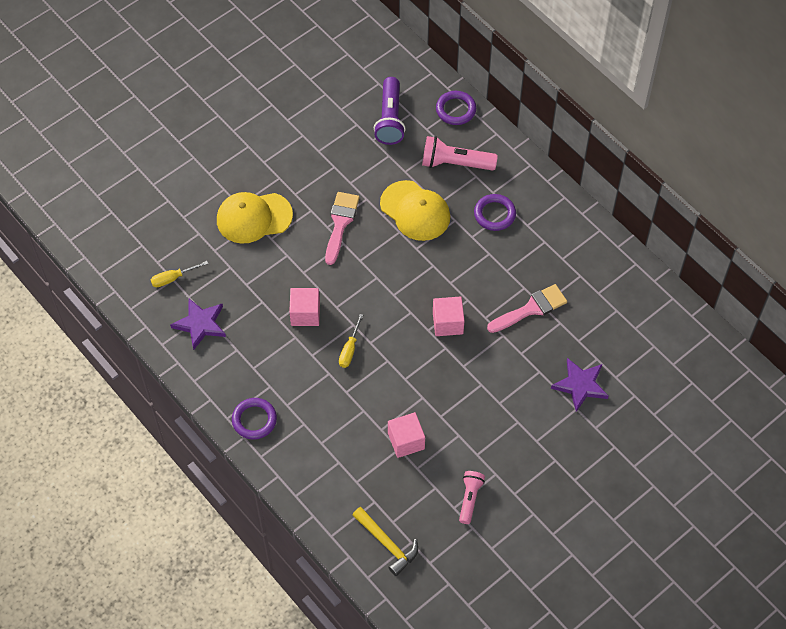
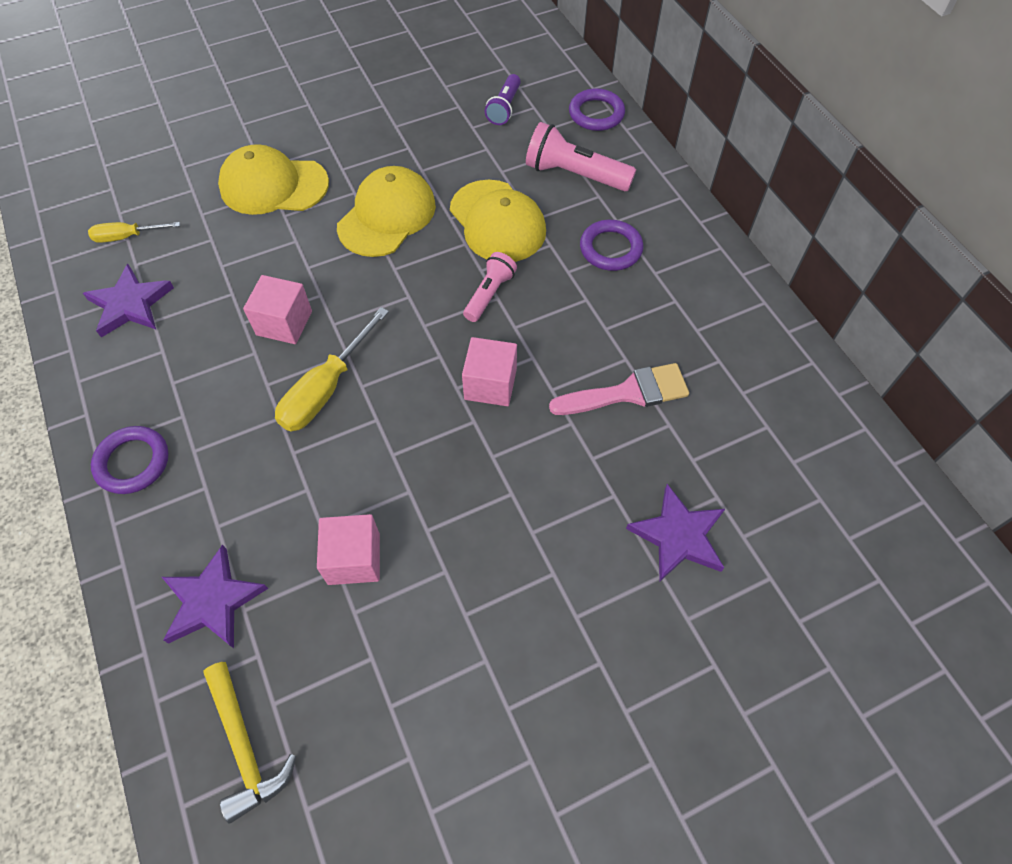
camera: 15 degrees right, 0 degrees up
pink brush [325,192,359,265] -> yellow cap [337,166,436,257]
yellow screwdriver [339,314,363,368] -> yellow screwdriver [275,307,389,432], size x1.66
purple flashlight [374,77,406,145] -> purple flashlight [485,74,521,125], size x0.63
pink flashlight [459,471,485,524] -> pink flashlight moved to [463,252,517,322]
none -> purple star [162,545,268,648]

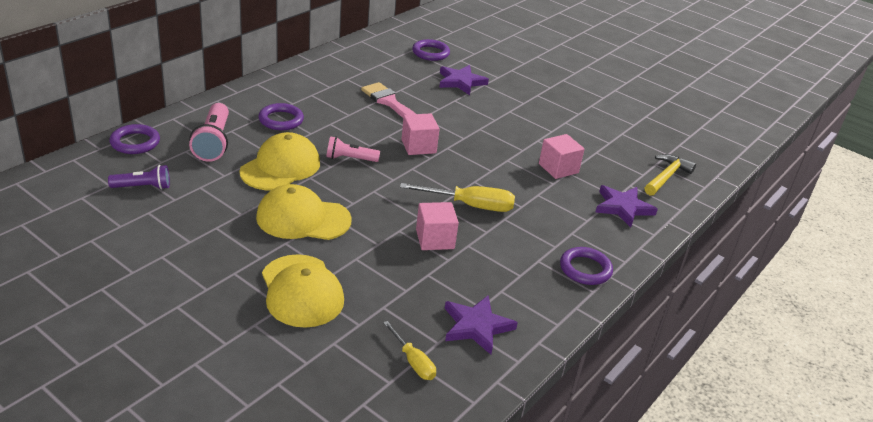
camera: 120 degrees left, 25 degrees down
none -> purple ring [412,39,450,61]

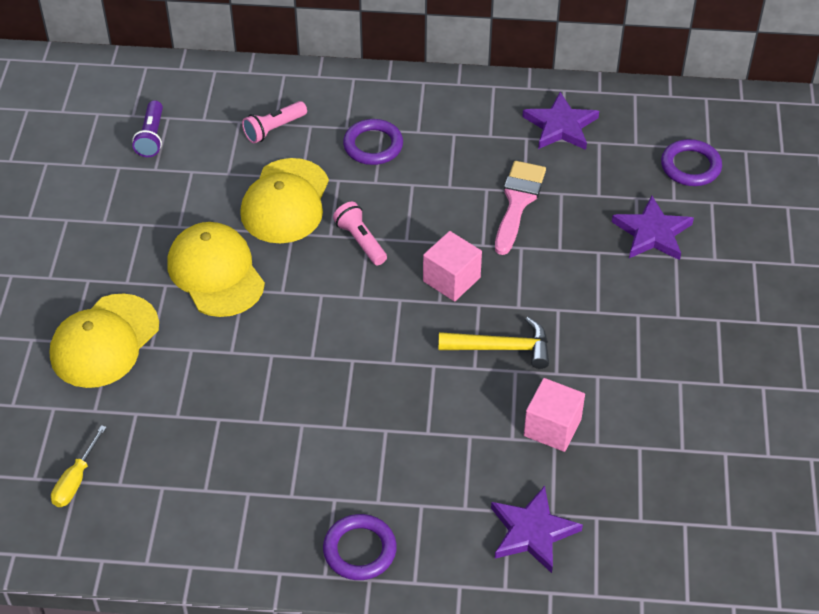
camera: 60 degrees right, 15 degrees up
purple flashlight [108,165,170,190] -> purple flashlight turned 45 degrees clockwise [132,100,163,157]
purple ring [109,124,160,154] -> none
pink flashlight [189,103,229,162] -> pink flashlight [242,101,307,143], size x0.63
yellow cap [239,132,320,190] -> yellow cap turned 105 degrees clockwise [240,158,329,243]
yellow screwdriver [400,183,515,212] -> none
pink cube [416,202,459,250] -> none
purple star [445,296,518,355] -> purple star moved to [522,92,599,150]
yellow hammer [645,154,696,196] -> yellow hammer moved to [438,317,549,369]

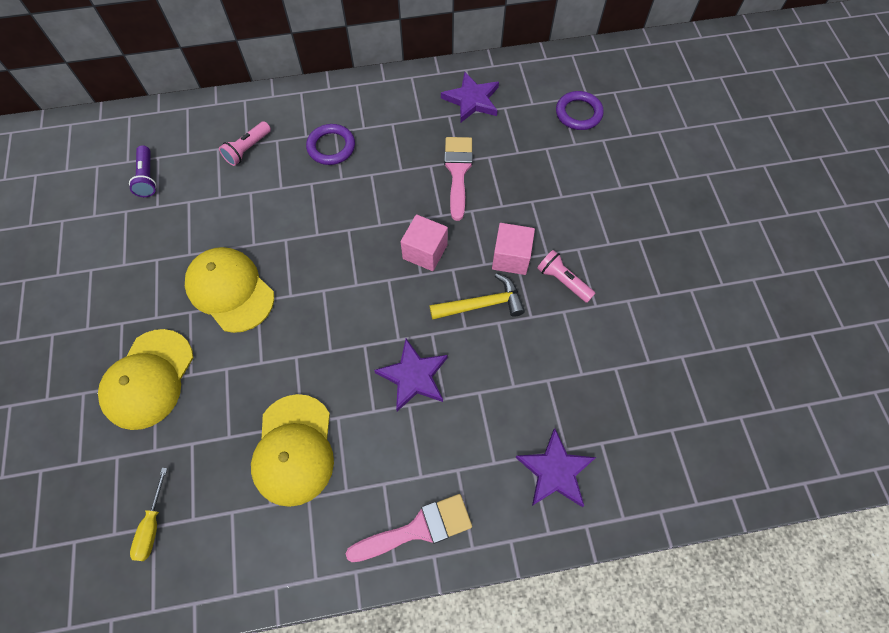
camera: 15 degrees left, 15 degrees up
yellow cap [240,158,329,243] -> yellow cap moved to [251,394,334,507]
purple ring [323,514,397,580] -> pink brush [346,494,472,562]
pink flashlight [333,202,387,265] -> pink flashlight moved to [537,250,596,303]
pink cube [524,378,585,452] -> pink cube moved to [492,223,535,275]
purple star [612,195,694,260] -> purple star moved to [374,339,448,411]

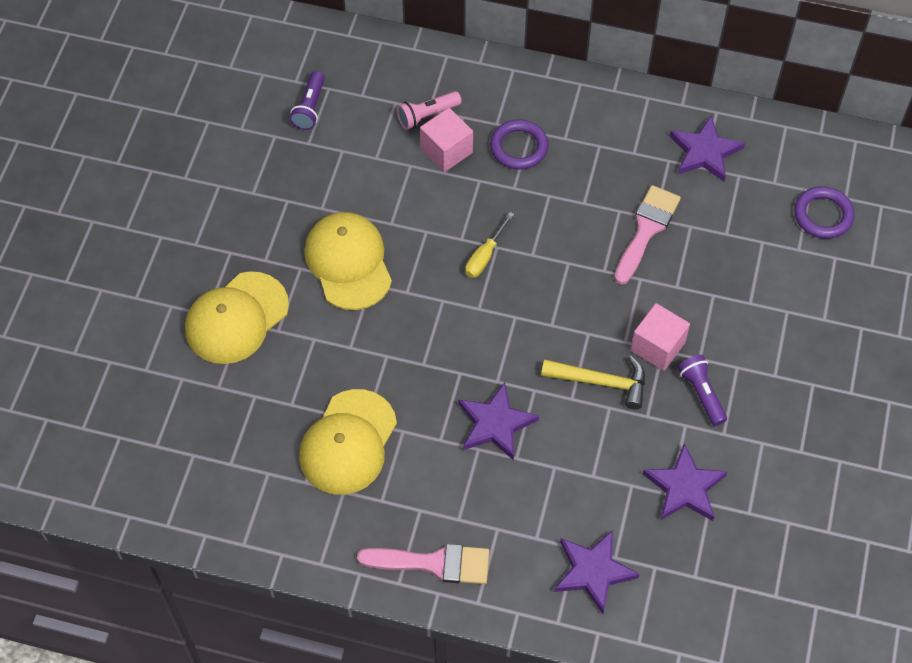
camera: 25 degrees right, 5 degrees down
yellow screwdriver [130,468,167,561] -> yellow screwdriver moved to [465,212,514,278]
pink cube [401,214,448,271] -> pink cube moved to [420,108,473,172]
pink flashlight [537,250,596,303] -> purple flashlight [678,355,727,426]
none -> purple star [643,443,728,521]

